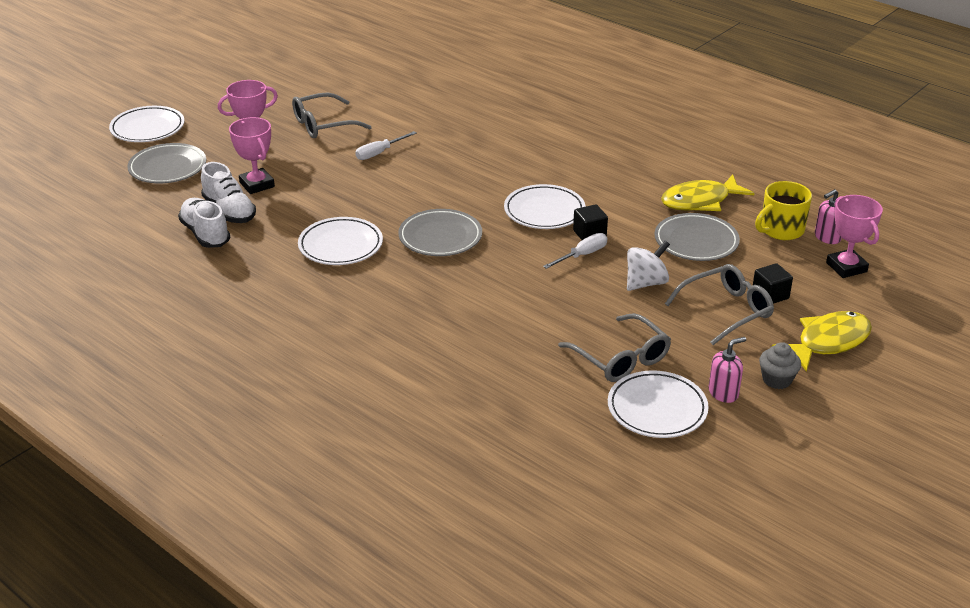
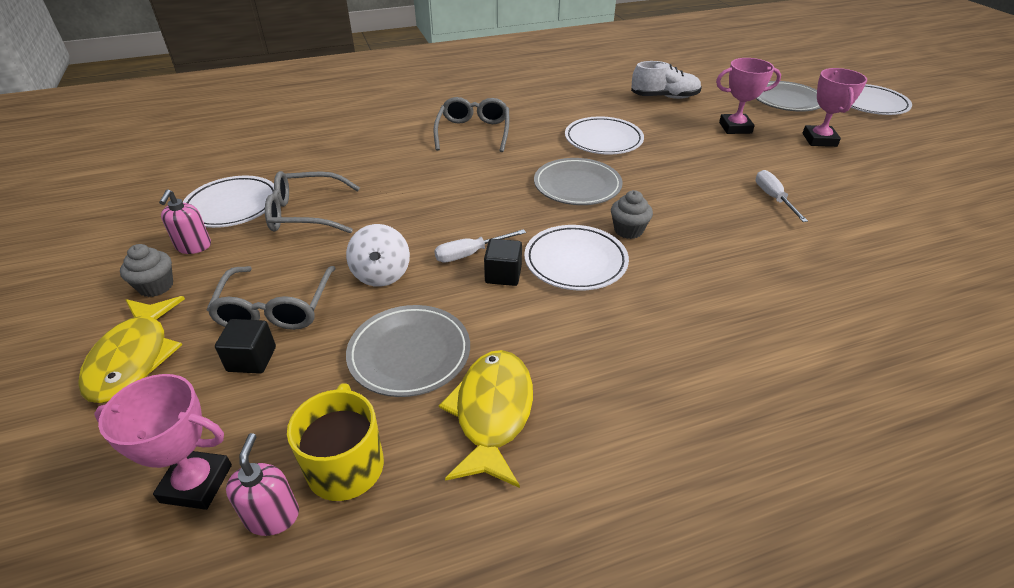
camera: 120 degrees right, 5 degrees up
white shoe [201,162,256,223] -> none
grey glasses [292,92,372,138] -> grey glasses moved to [434,97,509,152]
white screwdriver [543,233,607,269] -> white screwdriver turned 75 degrees clockwise [434,229,526,263]
none -> grey cupcake [611,190,653,239]

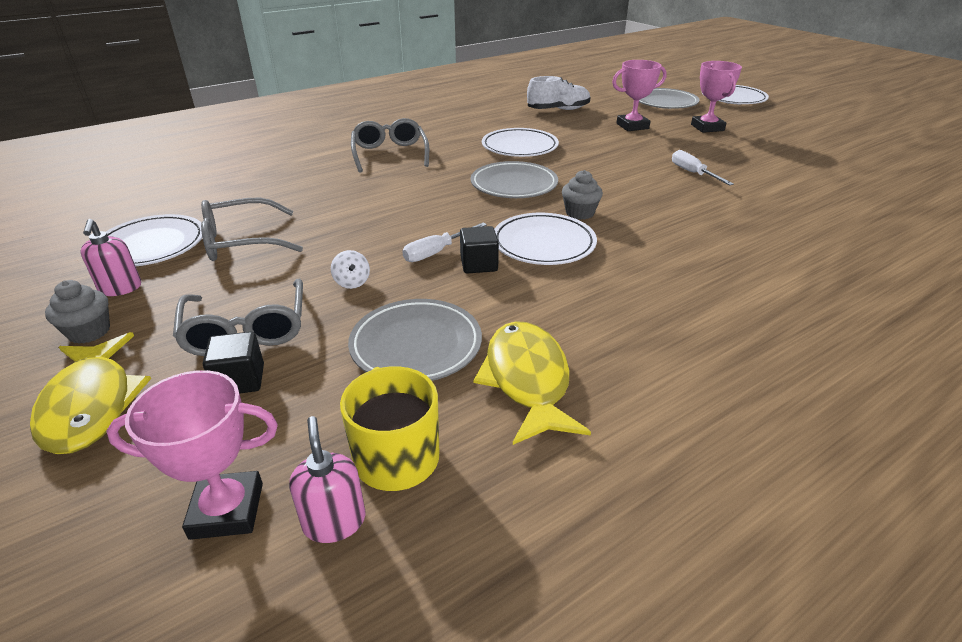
camera: 15 degrees left, 5 degrees down
white spinning top [346,224,410,287] -> white spinning top [331,250,370,289], size x0.58

